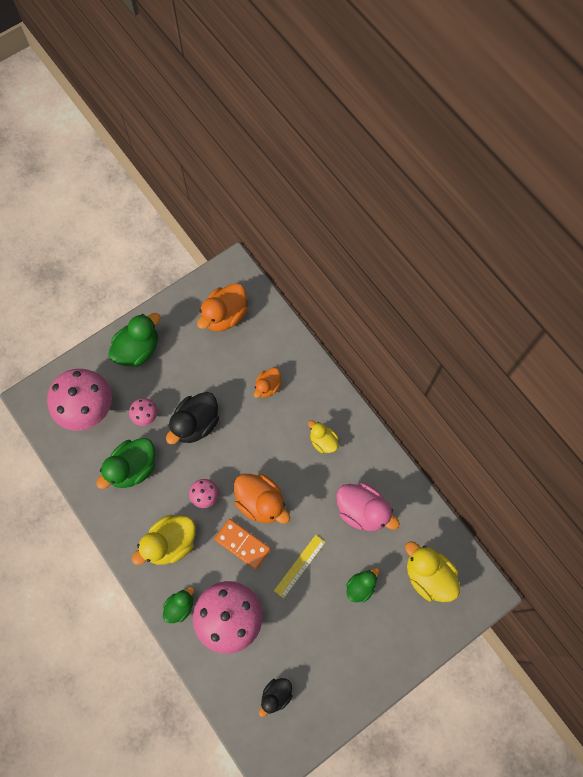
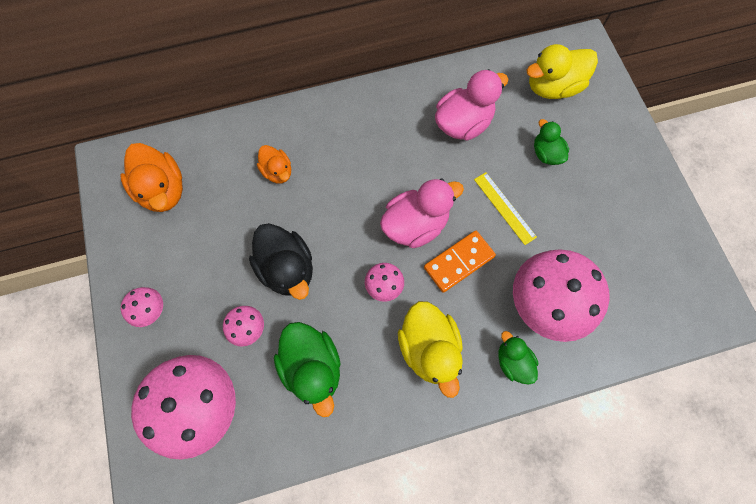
camera: 70 degrees left, 0 degrees up
green duck [108,313,160,367] -> pink mushroom [121,287,163,327]
orange duck [234,474,290,524] -> pink duck [380,178,464,248]
black duck [259,678,293,717] -> none
yellow duck [308,420,339,453] -> none

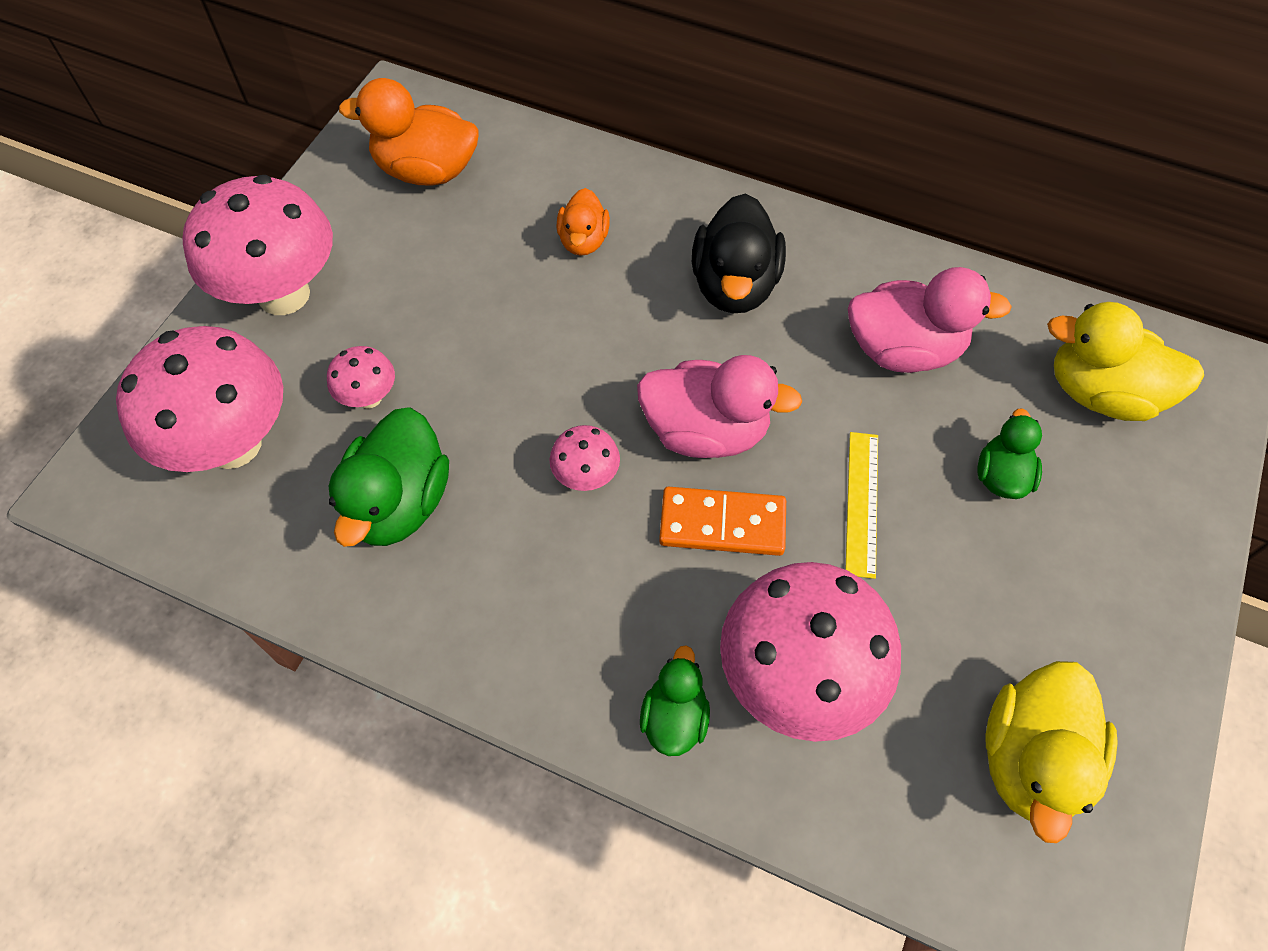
camera: 40 degrees right, 10 degrees down
orange duck [120,143,183,212] -> orange duck turned 90 degrees clockwise [339,78,478,186]
pink mushroom [121,287,163,327] -> pink mushroom [182,175,333,315], size x2.19
black duck [249,223,313,300] -> black duck moved to [692,193,786,313]
yellow duck [398,301,463,398] -> yellow duck moved to [985,661,1118,843]

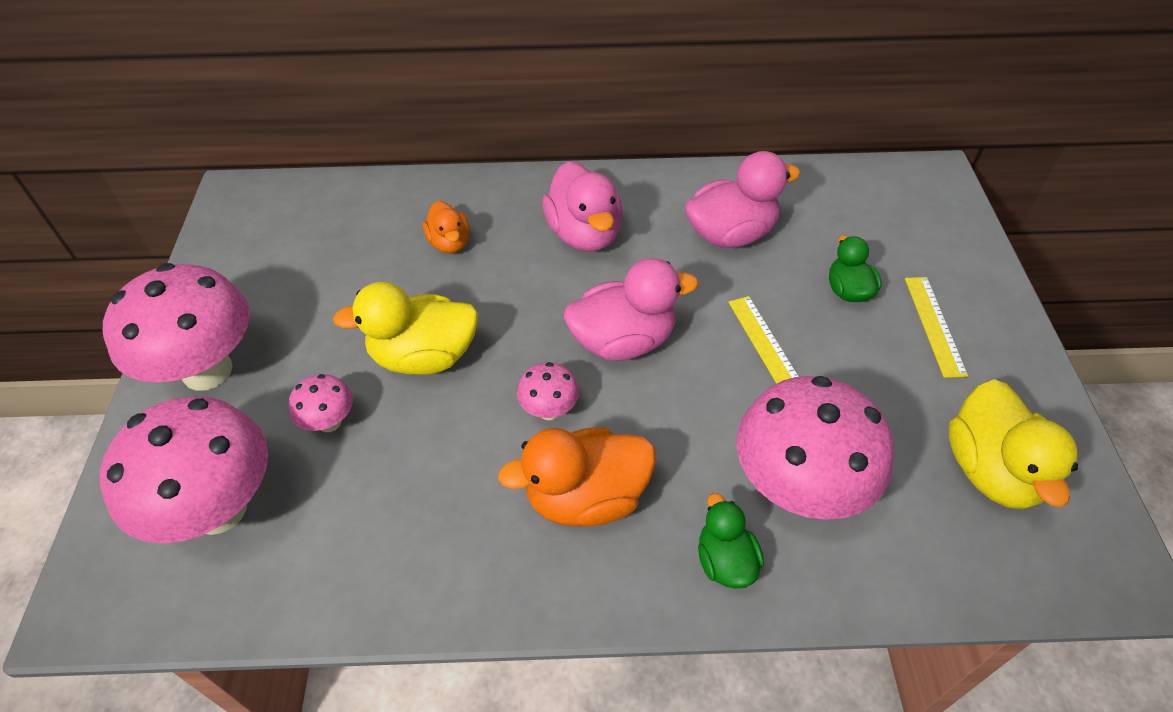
camera: 25 degrees left, 10 degrees down
green duck [329,407,449,547] -> none
orange duck [339,78,478,186] -> orange duck moved to [498,428,656,527]
orange domino [659,487,786,556] -> none
black duck [692,193,786,313] -> pink duck [542,161,623,252]
yellow duck [1047,302,1204,421] -> yellow duck moved to [333,282,479,375]
none -> yellow ruler [905,277,968,378]

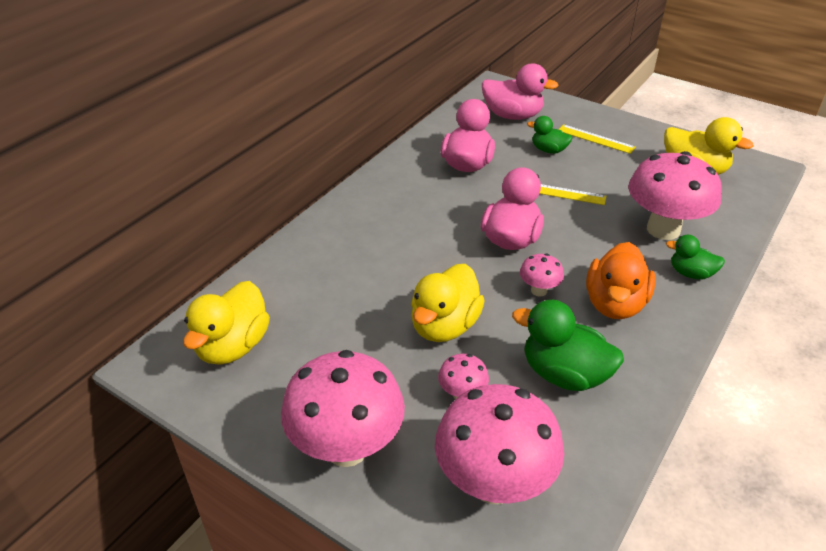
camera: 55 degrees left, 10 degrees down
orange duck [423,201,470,254] -> none
pink duck [542,161,623,252] -> pink duck moved to [482,63,559,120]
none -> yellow duck [183,281,270,365]
none -> green duck [512,300,624,391]

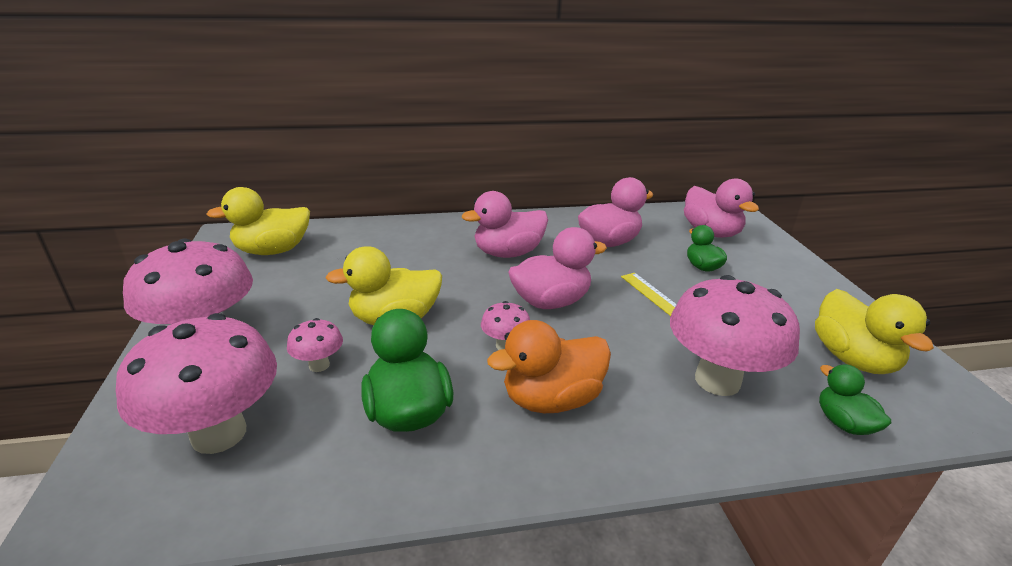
camera: 45 degrees right, 10 degrees down
yellow ruler [558,124,636,154] -> none
green duck [666,235,725,279] -> green duck moved to [819,364,891,435]
none -> pink duck [462,191,548,258]

